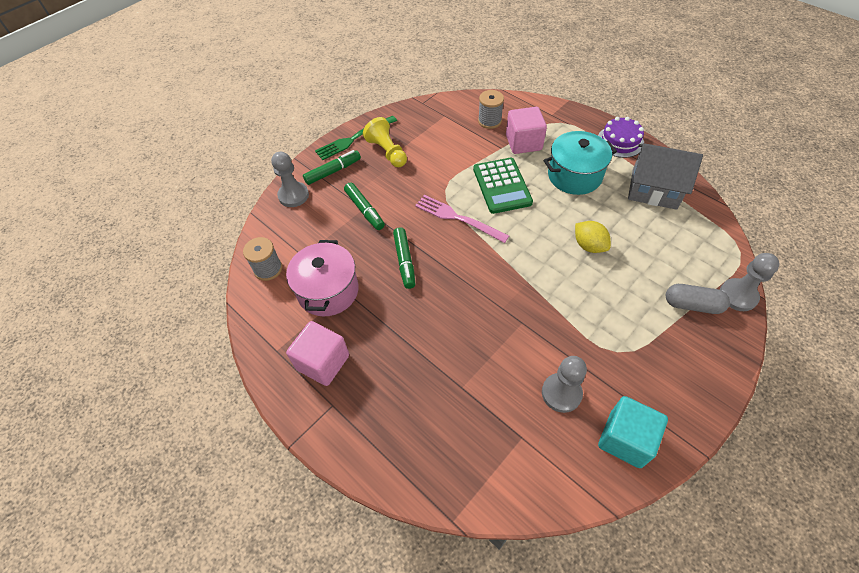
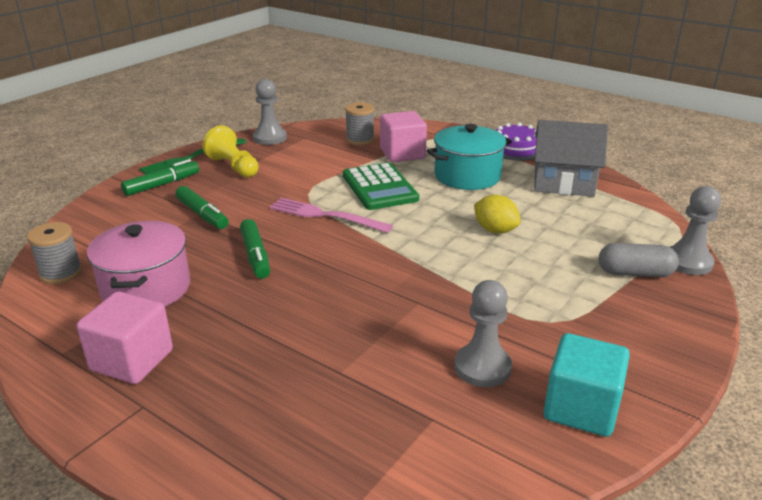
camera: 10 degrees left, 25 degrees down
grey pawn [271,152,309,207] -> grey pawn moved to [253,79,287,145]

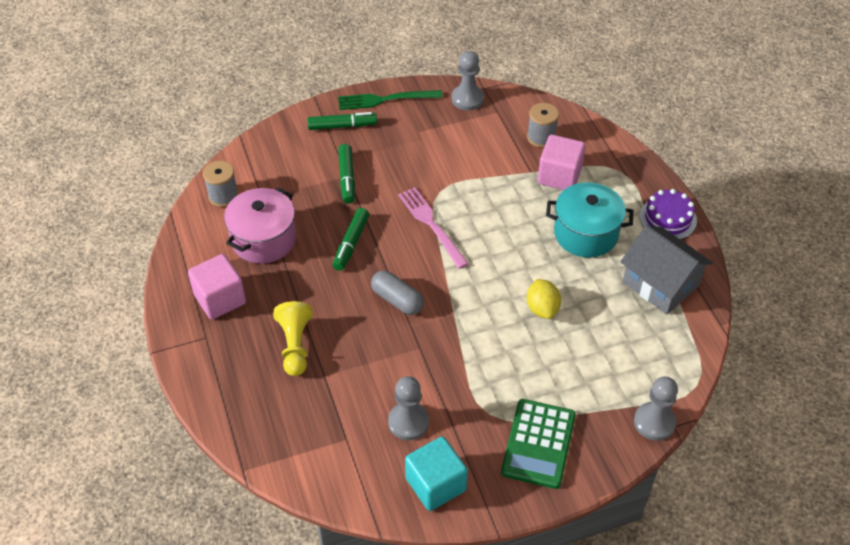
camera: 35 degrees right, 20 degrees up
yellow pawn [202,125,259,178] -> yellow pawn moved to [273,301,313,376]
green calculator [343,162,419,210] -> green calculator moved to [501,399,576,489]
grey capsule [599,243,679,277] -> grey capsule moved to [371,271,424,315]

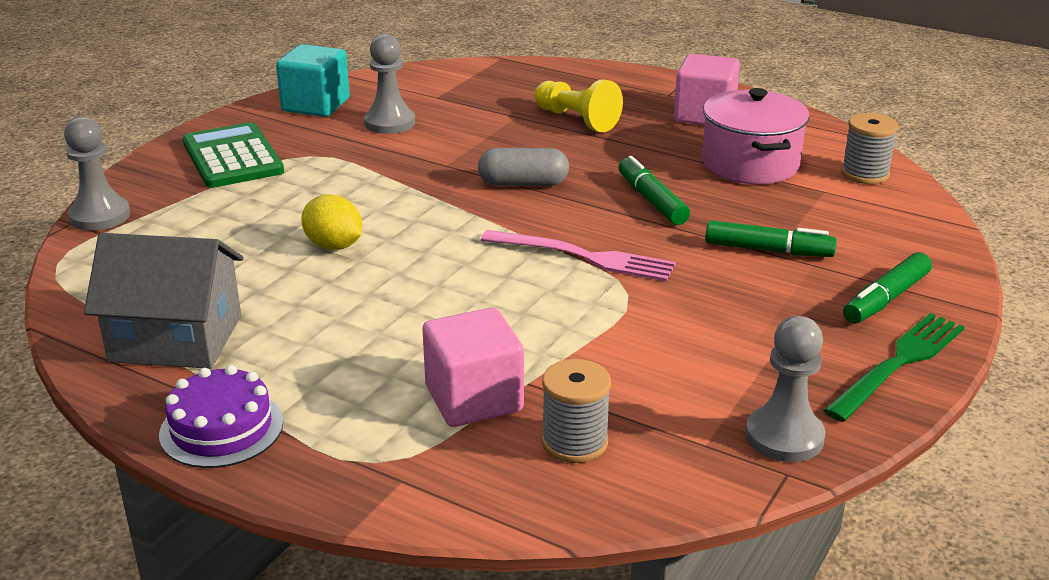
camera: 140 degrees right, 20 degrees down
green marker [338,144,355,204] -> green marker turned 150 degrees clockwise [705,220,837,257]
turquoise pot [546,182,633,258] -> none

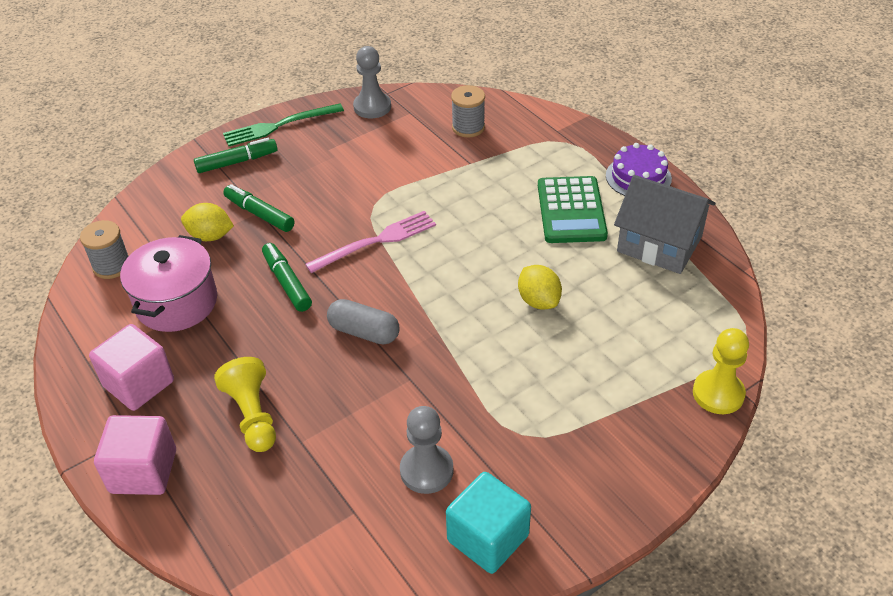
camera: 155 degrees left, 15 degrees up
grey pawn [64,116,130,231] -> yellow pawn [693,328,749,414]
green calculator [183,122,284,188] -> green calculator moved to [538,176,608,243]
pink cube [423,308,524,427] -> pink cube moved to [94,415,176,495]
pink fork [481,230,676,282] -> pink fork turned 105 degrees clockwise [305,211,436,273]
green marker [618,156,690,225] -> green marker turned 150 degrees clockwise [262,243,312,312]
none -> yellow lemon [181,203,234,241]

